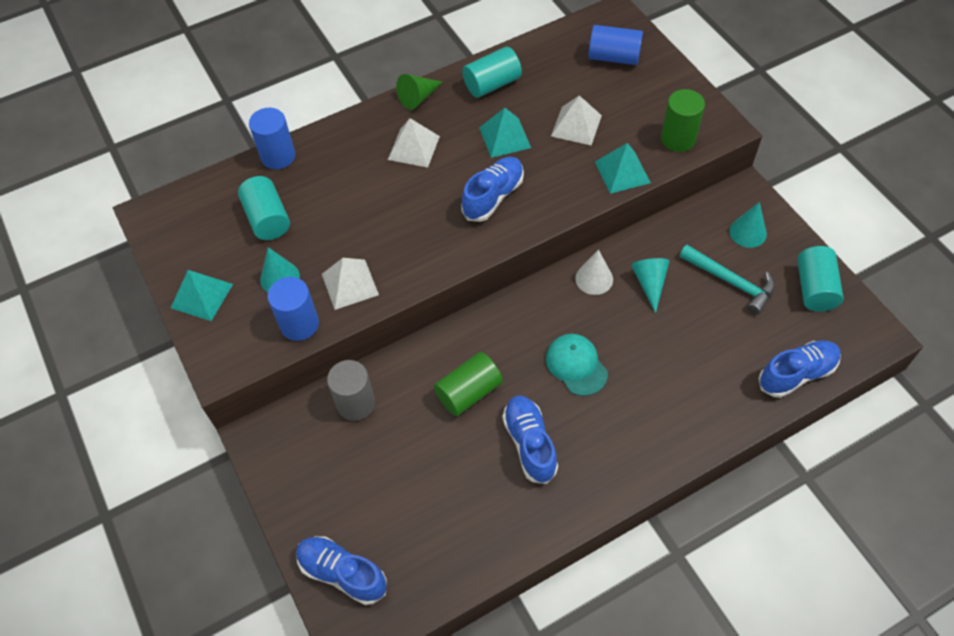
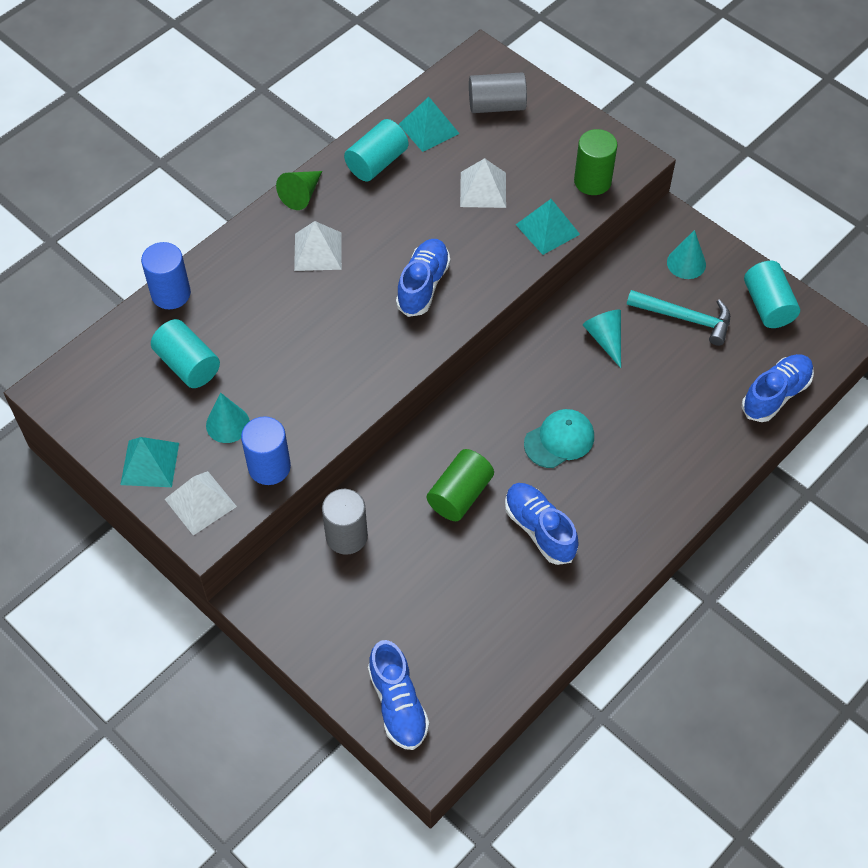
camera: 20 degrees left, 0 degrees up
blue shoe [296,536,387,605] -> blue shoe turned 120 degrees counterclockwise [368,640,429,750]
white pyramid [322,258,379,310] -> white pyramid moved to [165,471,237,535]
turquoise pyramid [479,108,531,158] -> turquoise pyramid moved to [399,97,460,152]
turquoise cap [546,334,608,396] -> turquoise cap turned 105 degrees clockwise [524,409,594,468]
white cone [575,250,613,295] -> none
blue cylinder [588,25,643,65] -> grey cylinder [469,72,527,113]

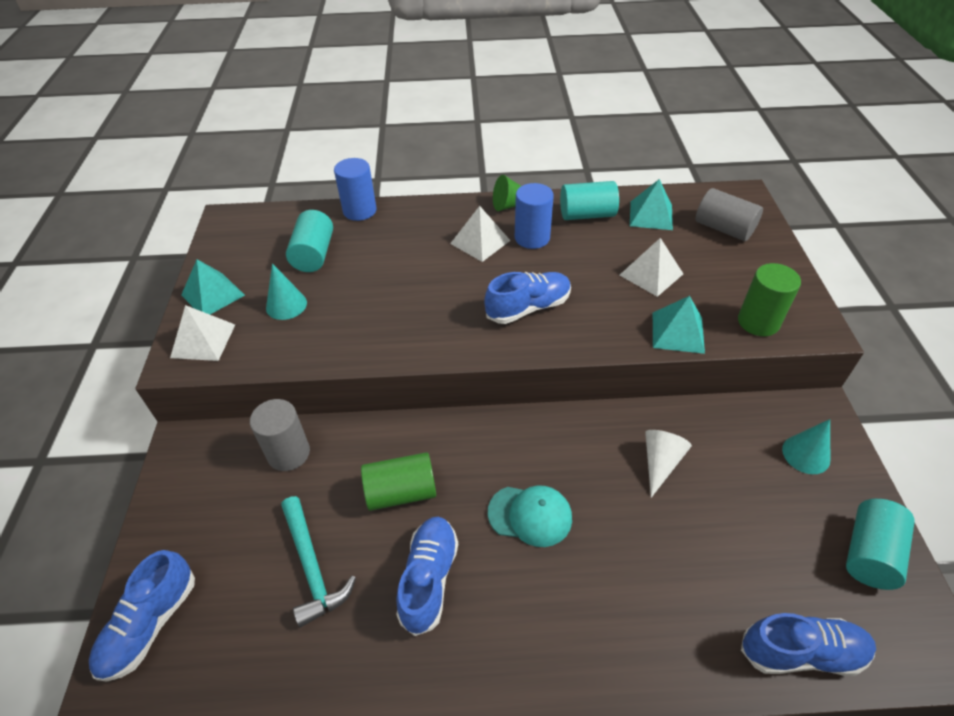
camera: 45 degrees right, 10 degrees down
blue cylinder [241,416,291,485] -> blue cylinder moved to [515,183,554,249]
turquoise cone [583,310,621,368] -> white cone [645,430,692,498]
turquoise hammer [627,290,730,346] -> turquoise hammer moved to [281,496,356,627]

